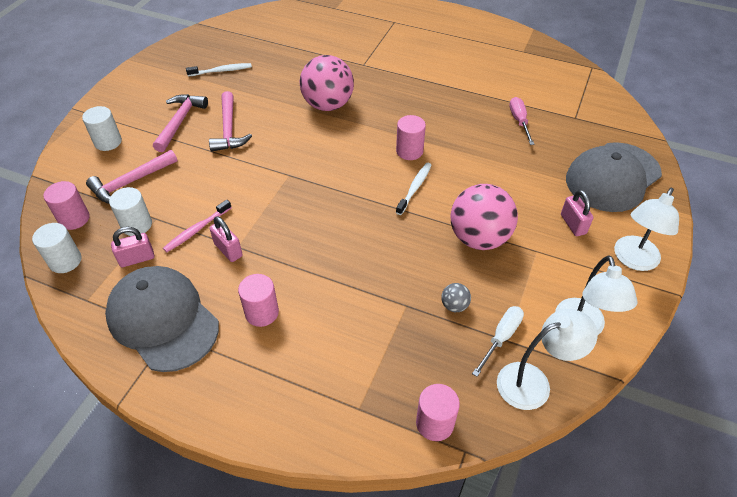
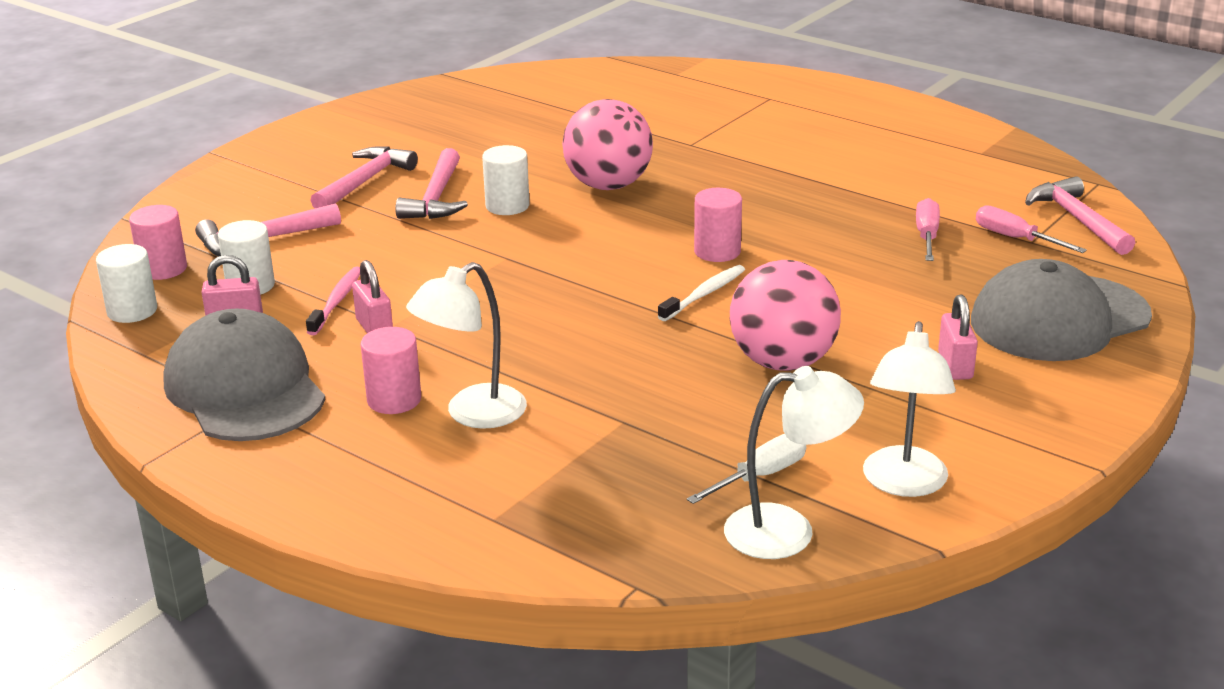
camera: 15 degrees right, 20 degrees down
white cylinder [82,106,122,151] -> white cylinder moved to [482,145,530,215]
pink toothbrush [163,200,232,252] -> pink toothbrush turned 135 degrees clockwise [306,267,360,335]
white toothbrush [186,63,252,76] -> none
pink cylinder [416,384,460,441] -> none
grey ball [441,283,471,312] -> none
white lamp [614,188,679,271] -> white lamp moved to [406,262,527,429]
none -> pink screwdriver [976,205,1087,253]
none -> pink hammer [1025,176,1135,255]

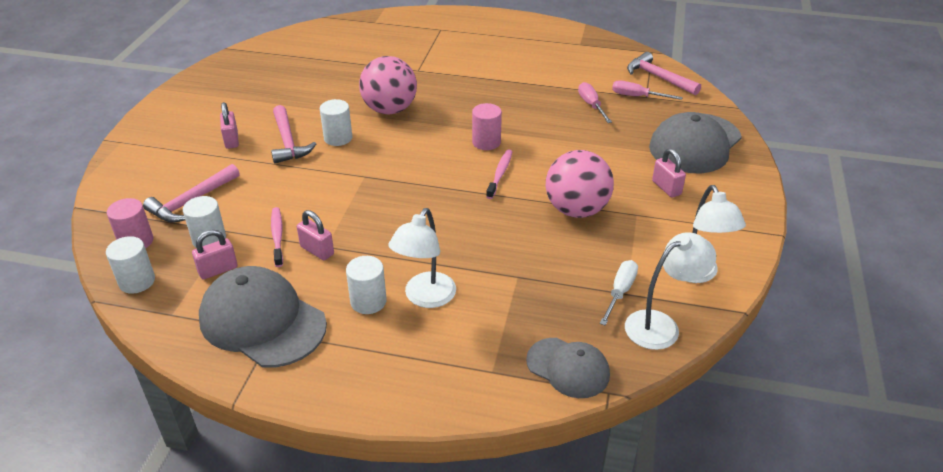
camera: 25 degrees left, 10 degrees up
pink hammer [310,146,418,208] -> pink padlock [220,102,239,149]
pink cylinder [361,327,421,414] -> white cylinder [346,256,386,314]
white toothbrush [658,265,745,321] -> pink toothbrush [486,149,512,199]
none -> grey cap [526,338,610,398]

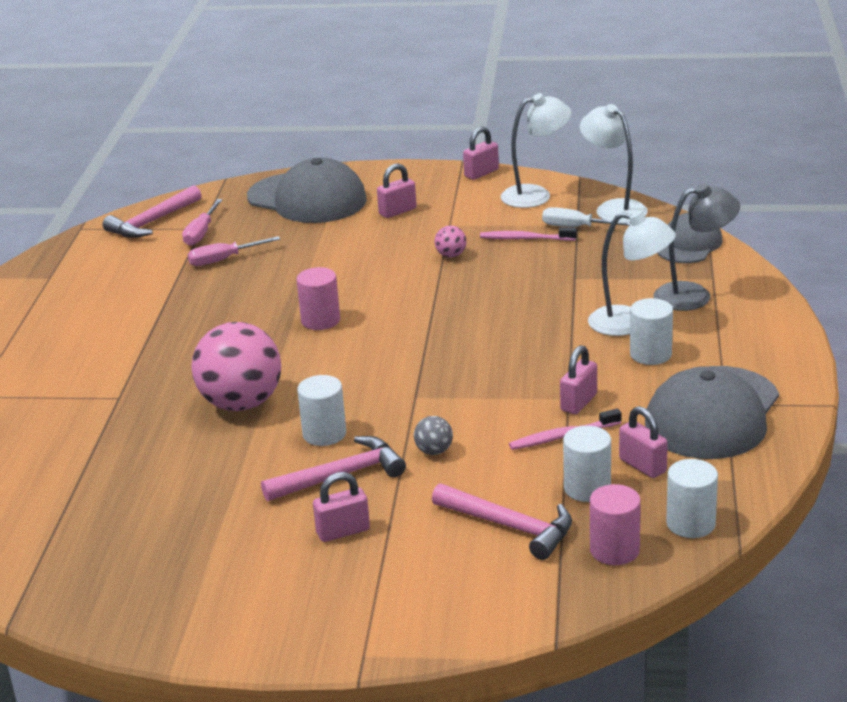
camera: 95 degrees left, 10 degrees down
pink toothbrush [486,149,512,199] -> pink toothbrush moved to [480,227,577,241]
pink ball [546,150,614,218] -> pink ball [434,226,466,258], size x0.42
none -> grey ball [414,416,453,455]
none -> pink padlock [463,127,499,180]
none -> grey lamp [654,183,740,311]

